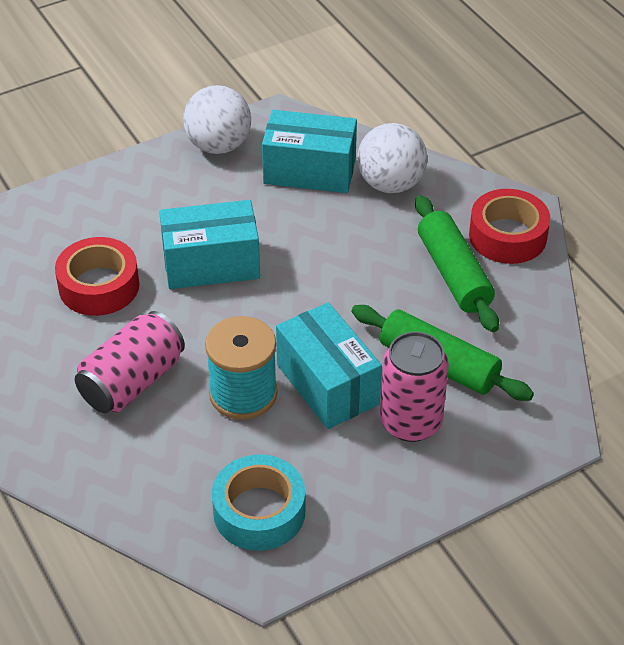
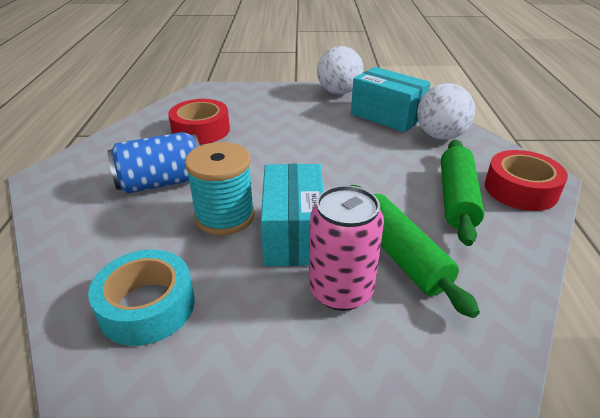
camera: 30 degrees right, 10 degrees down
pink can [75,311,185,413] -> blue can [107,132,200,194]
turquoise box [159,200,260,289] -> none

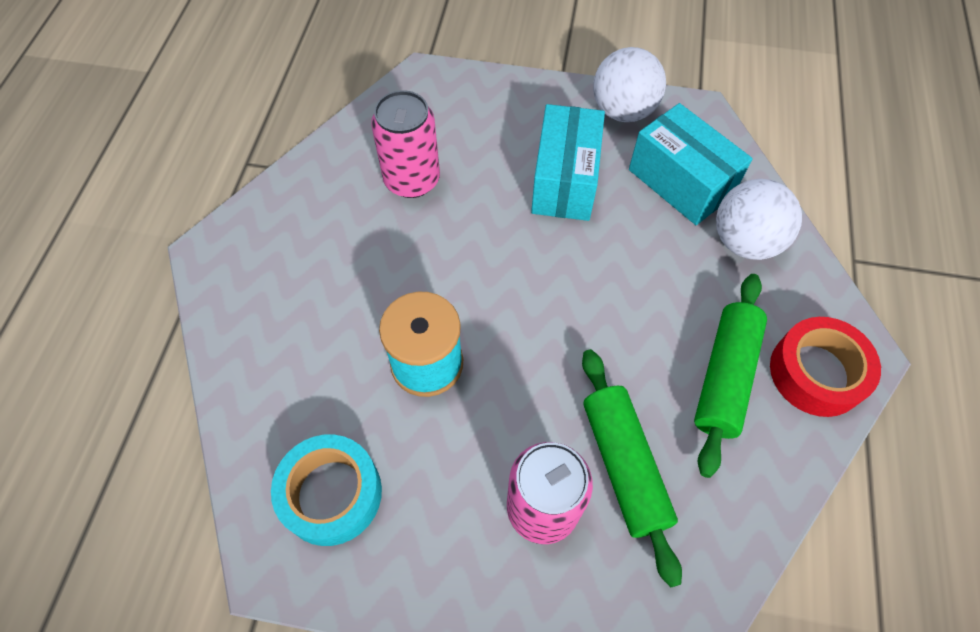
camera: 10 degrees right, 25 degrees up
blue can [107,132,200,194] -> none
red tape [168,99,230,145] -> pink can [371,90,440,198]
turquoise box [261,164,324,266] -> turquoise box moved to [531,104,605,221]

